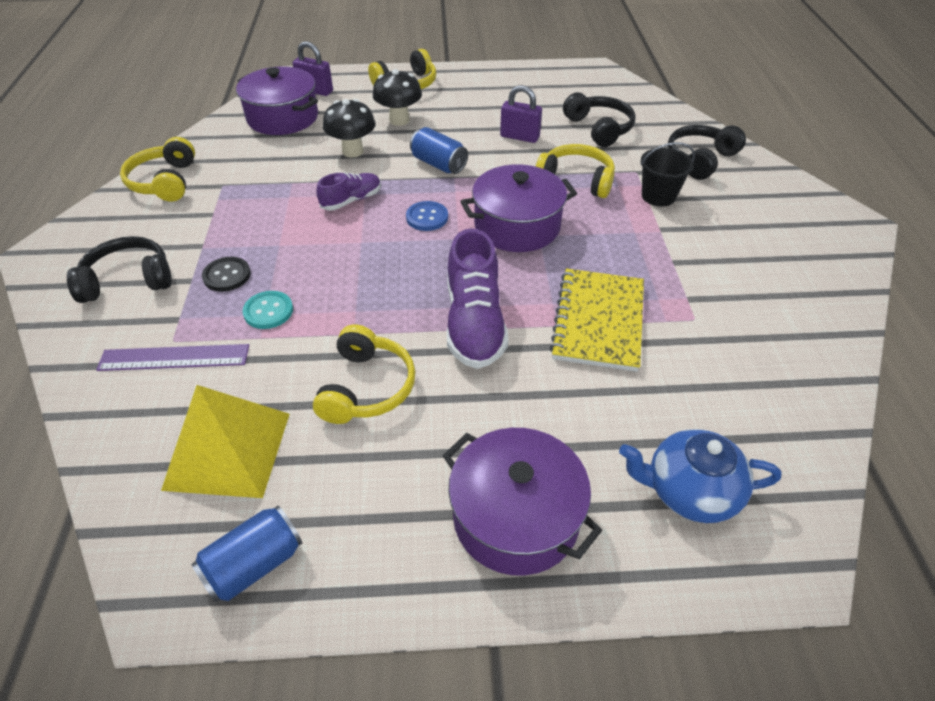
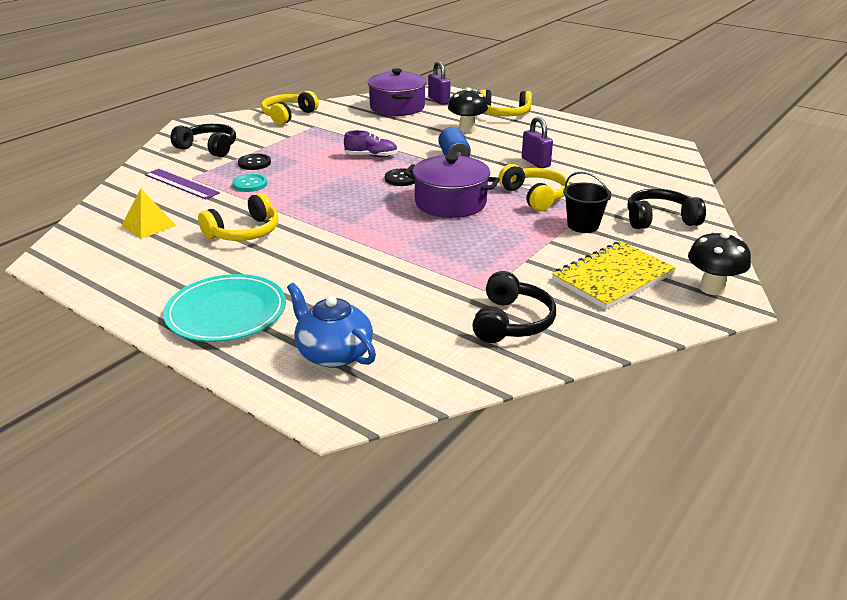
camera: 40 degrees right, 15 degrees down
yellow pyramid [161,385,290,498] -> yellow pyramid [121,188,176,239], size x0.60
blue can [191,505,302,602] -> none
black mushroom [323,99,376,158] -> black mushroom moved to [688,231,751,295]
blue button [406,201,448,231] -> black button [385,169,415,186]
purple pot [443,428,602,576] -> turquoise plate [163,274,286,342]
purple shoe [447,228,508,369] -> none
yellow notebook [549,269,644,372] -> yellow notebook moved to [552,241,676,310]
black headphones [563,92,636,147] -> black headphones moved to [472,271,556,343]

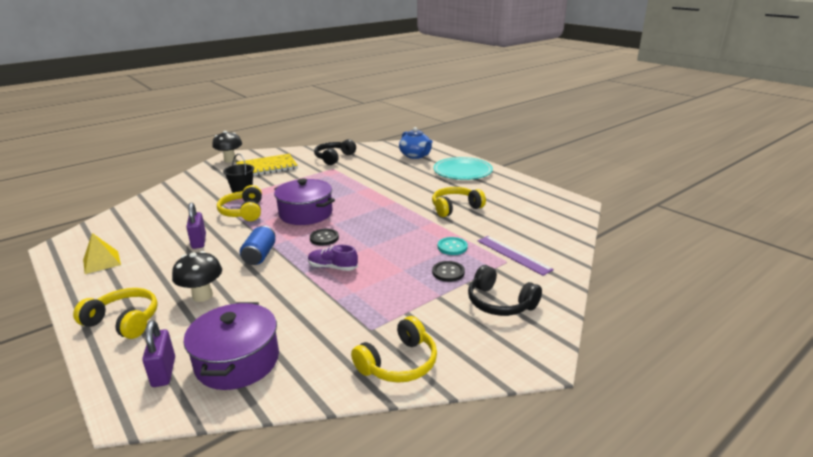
camera: 165 degrees left, 5 degrees down
yellow pyramid [121,188,176,239] -> yellow pyramid moved to [83,233,121,274]
black headphones [627,189,706,229] -> none

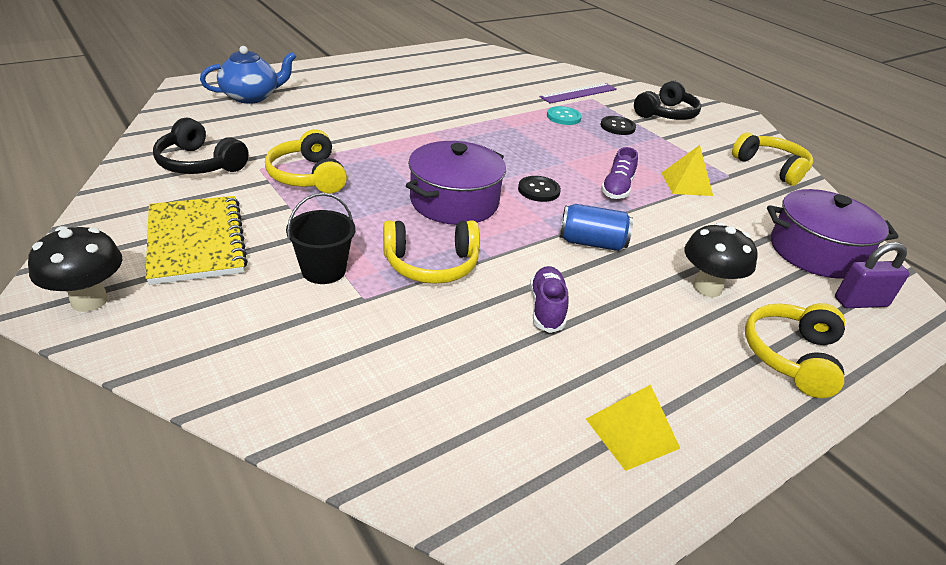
camera: 90 degrees left, 10 degrees up
purple padlock [186,202,206,249] -> purple shoe [530,266,569,333]
yellow headphones [432,187,486,217] -> yellow headphones moved to [265,129,347,193]
turquoise plate [433,157,493,180] -> none
none -> yellow pyramid [661,145,713,196]

